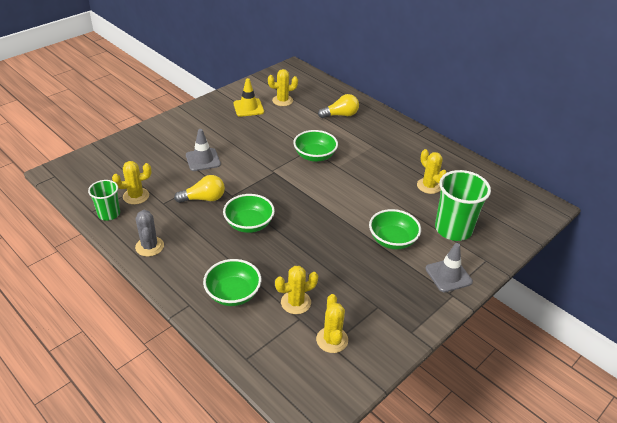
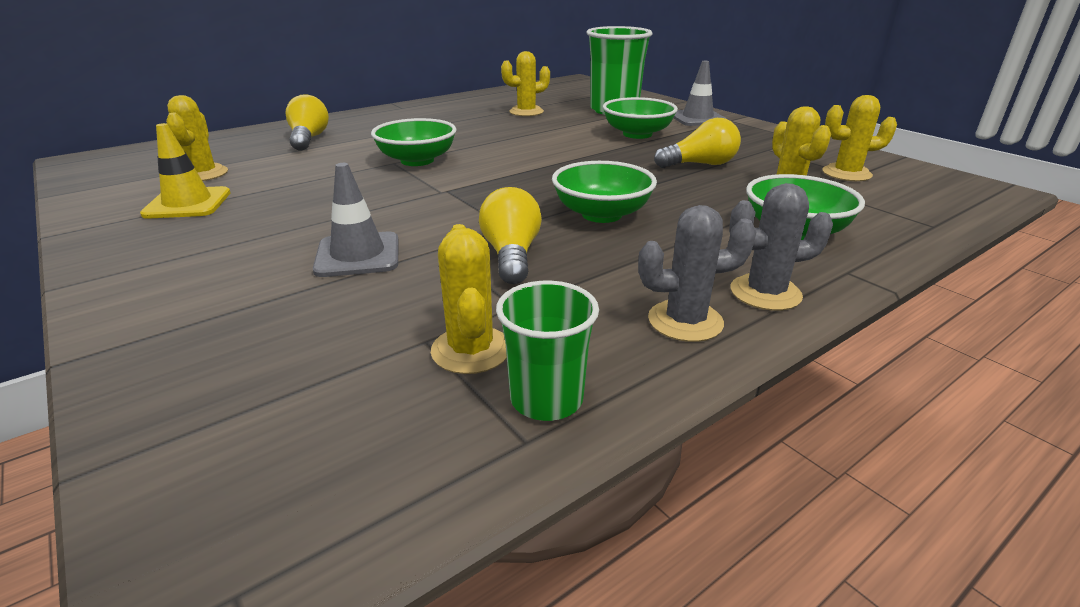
camera: 80 degrees left, 10 degrees down
none -> yellow light bulb [654,118,741,168]
none -> grey cactus [729,183,833,311]

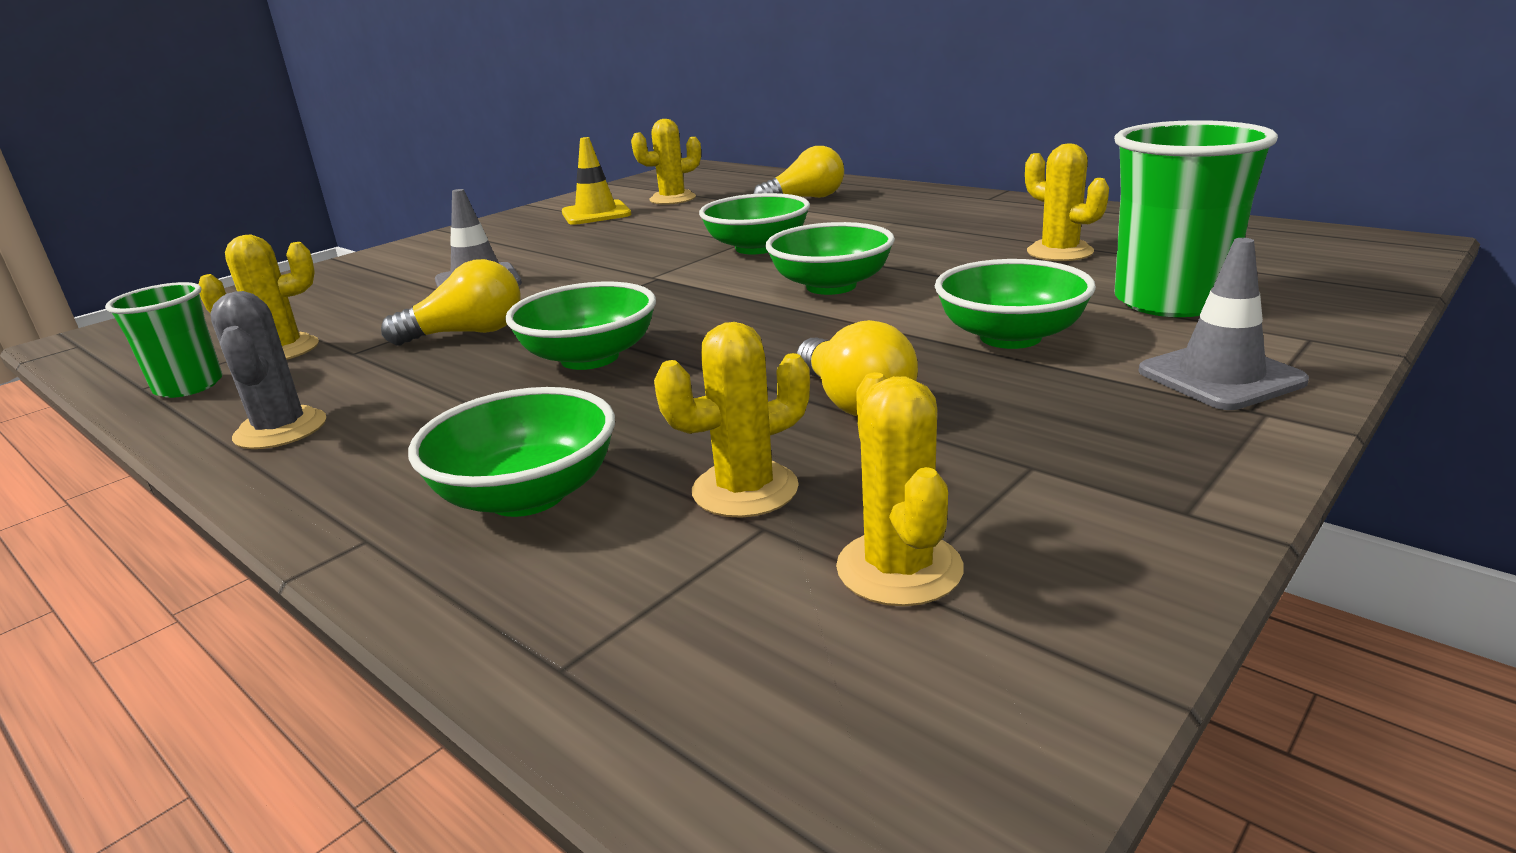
camera: 80 degrees right, 5 degrees down
grey cactus [729,183,833,311] -> none
none -> green bowl [765,222,895,295]

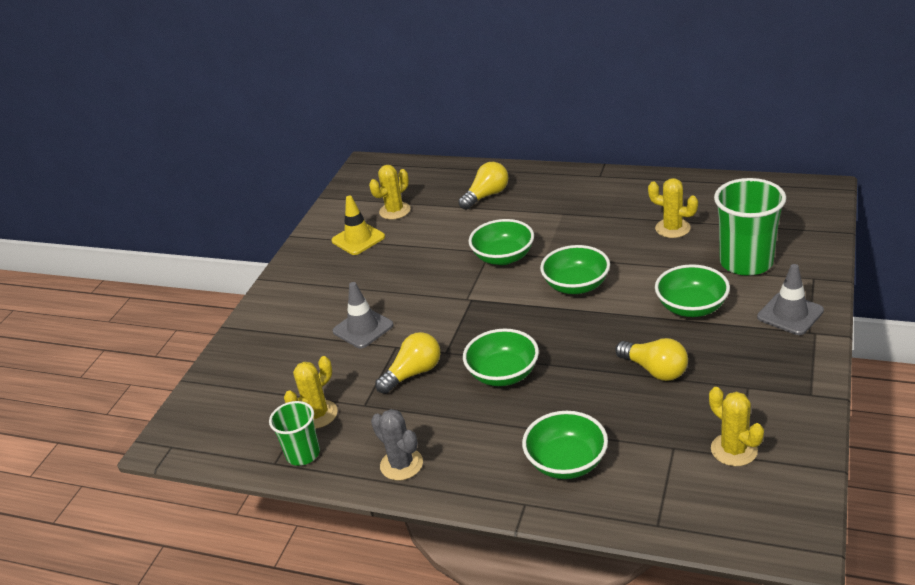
camera: 20 degrees left, 10 degrees up
yellow cactus [654,322,810,518] -> none

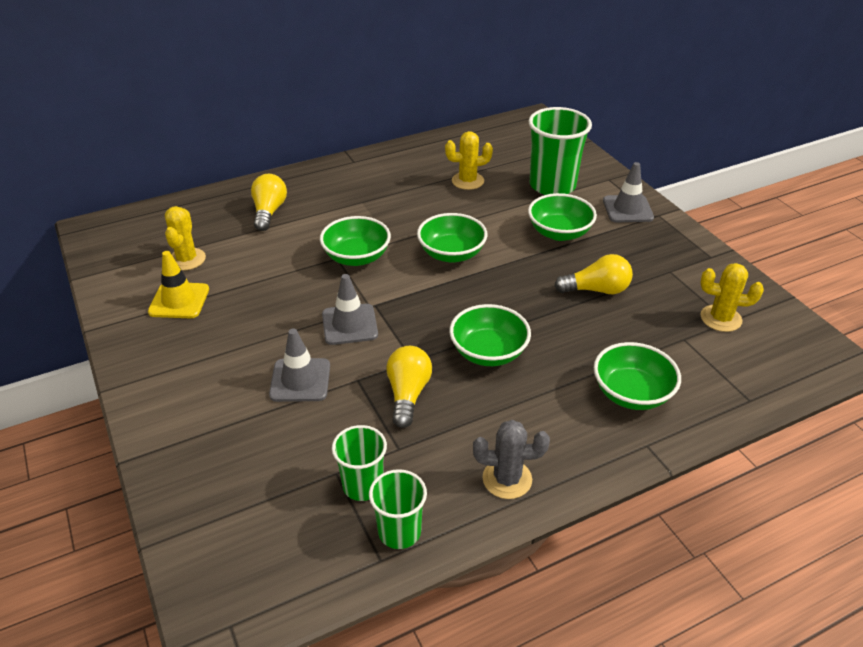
camera: 50 degrees left, 5 degrees up
yellow cactus [284,356,338,429] -> green cup [332,425,387,501]
none -> grey traffic cone [322,274,378,345]

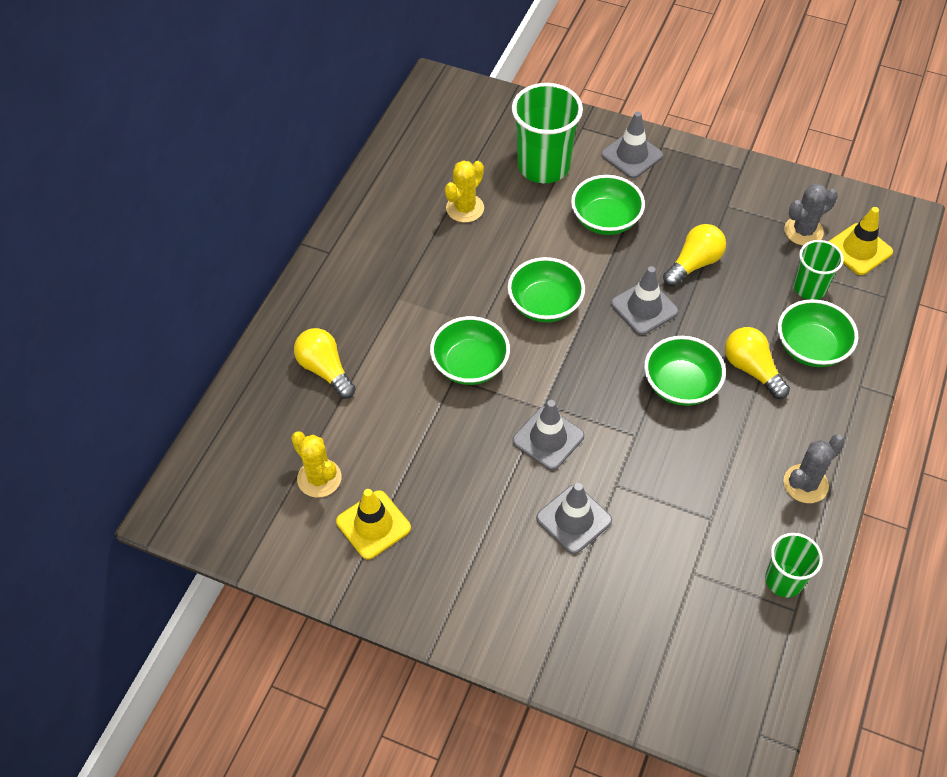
camera: 40 degrees left, 15 degrees up
green cup [332,425,387,501] -> green cup moved to [794,240,844,300]
yellow light bulb [386,346,432,428] -> yellow light bulb moved to [725,327,790,399]
yellow cactus [700,263,764,332] -> grey cactus [784,183,838,246]
none -> grey traffic cone [611,266,679,335]
none -> yellow traffic cone [828,207,893,275]

